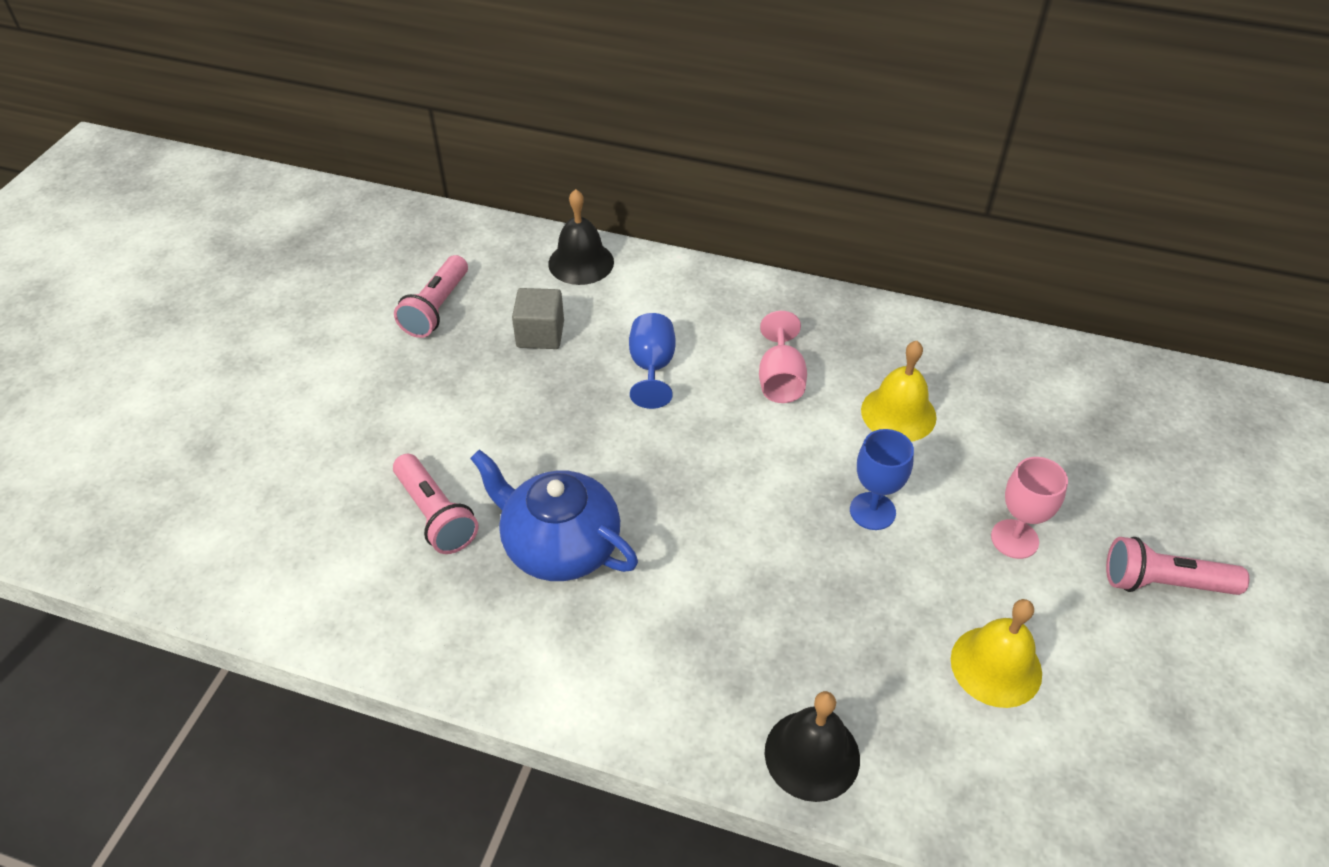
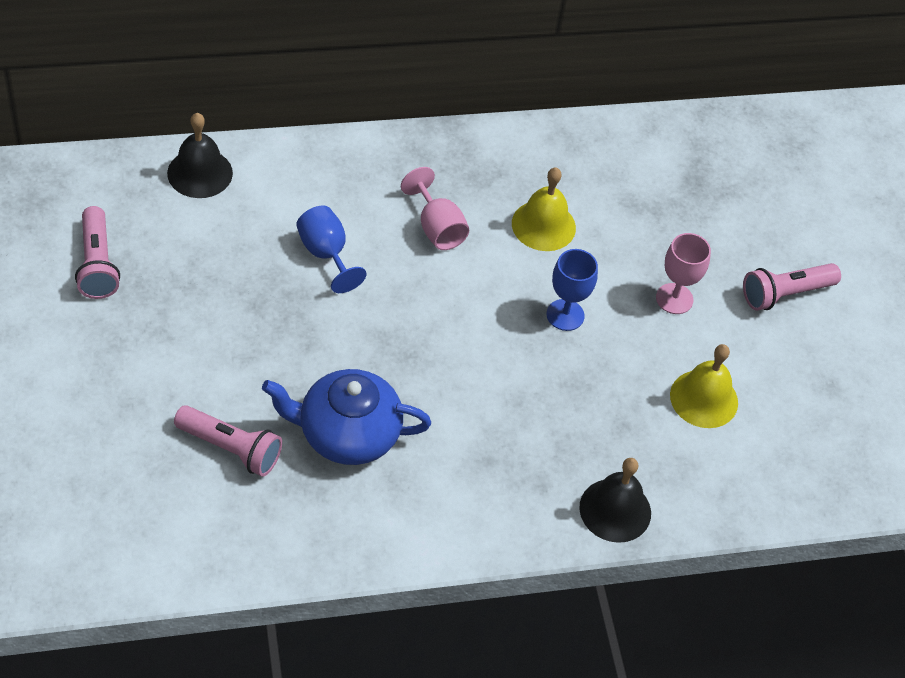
camera: 35 degrees left, 5 degrees up
grey cube [512,288,564,349] -> none

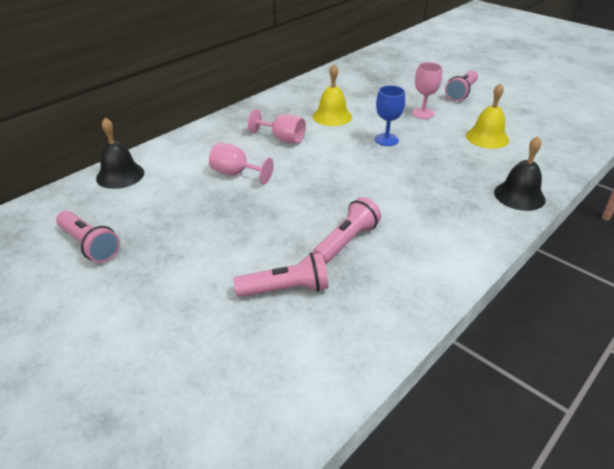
camera: 30 degrees left, 15 degrees down
blue teapot [262,369,431,465] -> pink flashlight [313,197,381,264]
blue goblet [296,206,367,293] -> pink goblet [209,143,274,184]

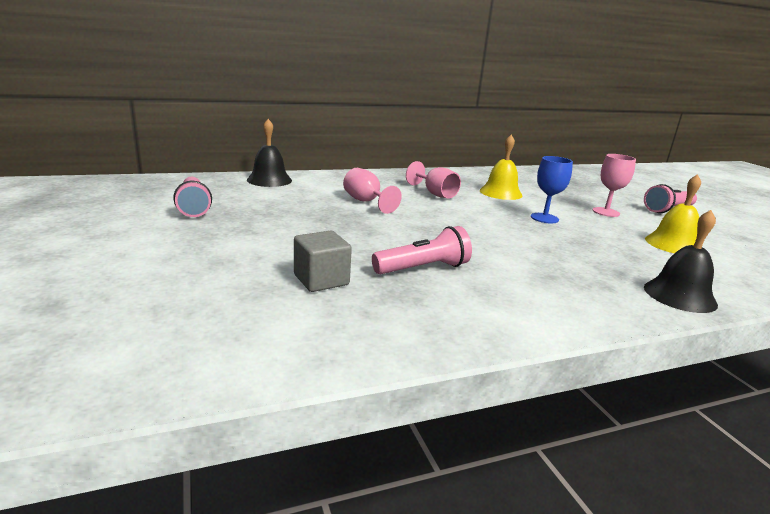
camera: 25 degrees right, 15 degrees down
pink flashlight [234,252,329,297] -> grey cube [294,231,352,292]

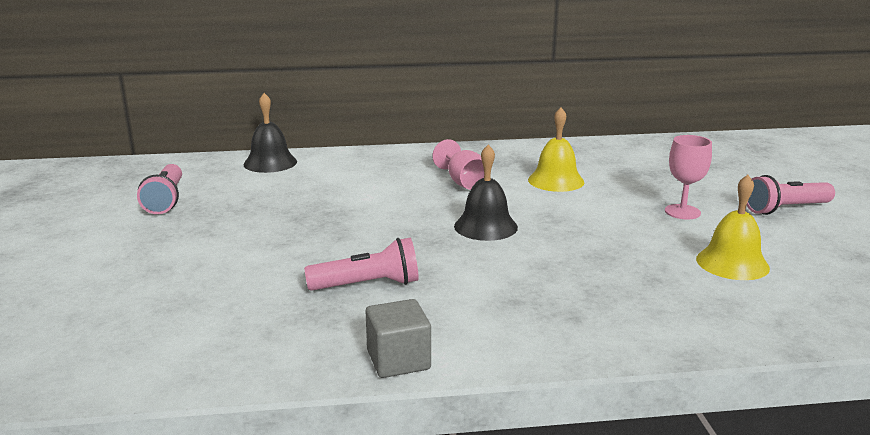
camera: 15 degrees right, 0 degrees up
grey cube [294,231,352,292] -> grey cube moved to [366,299,431,378]
pink goblet [343,168,402,214] -> none
blue goblet [531,156,573,223] -> none
black bell [644,210,718,313] -> black bell moved to [454,144,518,241]

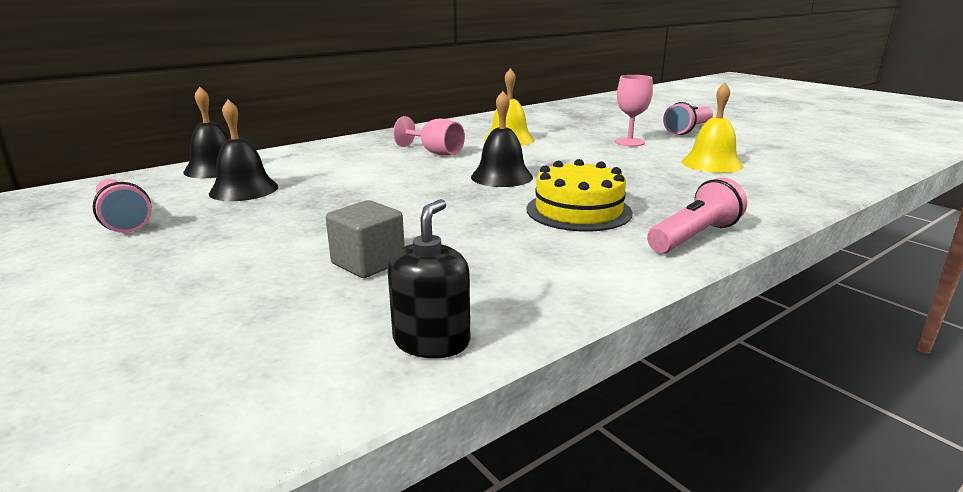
camera: 30 degrees left, 0 degrees up
pink flashlight [304,238,419,291] -> pink flashlight moved to [647,177,747,253]
grey cube [366,299,431,378] -> grey cube moved to [326,200,405,278]
none -> black bell [209,100,278,201]
none -> black soap dispenser [388,199,470,358]
none -> yellow cake [526,159,632,232]

